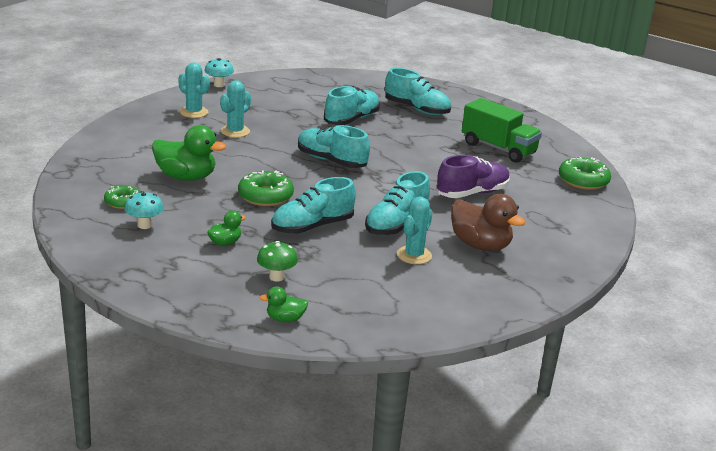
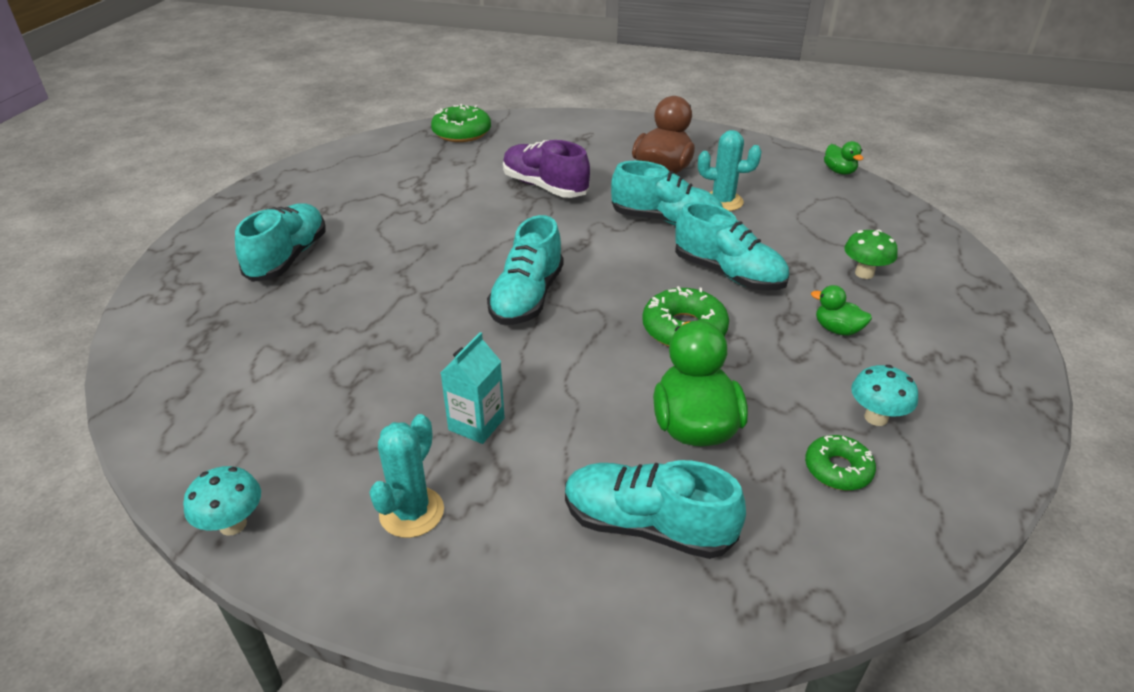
camera: 105 degrees left, 10 degrees up
turquoise cactus [220,80,251,138] -> turquoise carton [441,332,505,444]
green duck [259,286,308,322] -> green duck moved to [824,141,863,175]
turquoise shoe [324,86,380,125] -> turquoise shoe moved to [565,460,746,559]
green truck [462,98,542,163] -> none

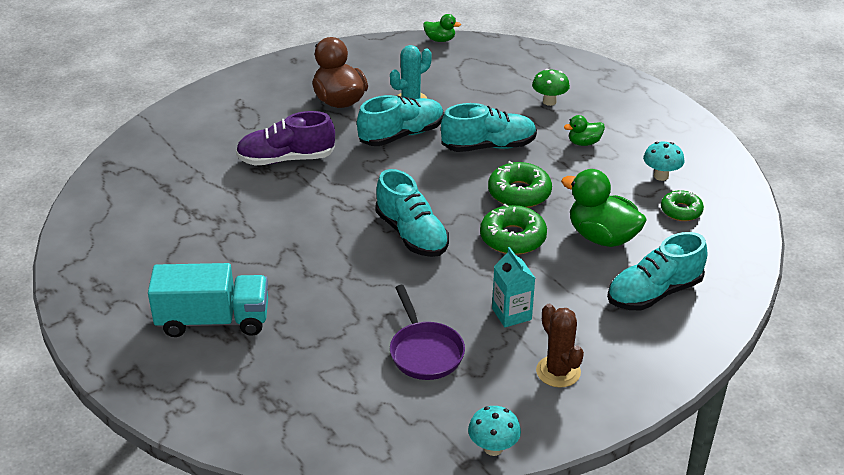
camera: 50 degrees left, 0 degrees up
turquoise shoe [235,204,326,282] -> turquoise truck [148,263,268,337]
turquoise cactus [369,414,444,538] -> brown cactus [536,304,584,388]
green donut [431,104,491,142] -> green donut moved to [480,204,547,255]
none -> purple pan [390,285,465,380]

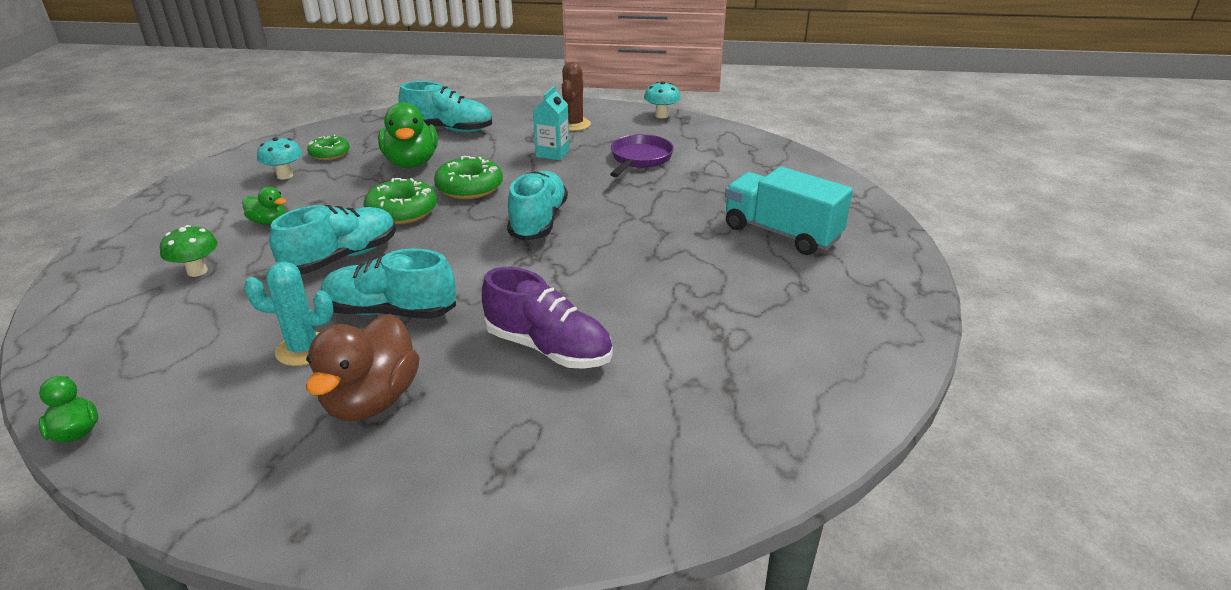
camera: 140 degrees left, 5 degrees down
turquoise shoe [441,103,537,152] -> turquoise shoe turned 105 degrees clockwise [269,205,396,274]

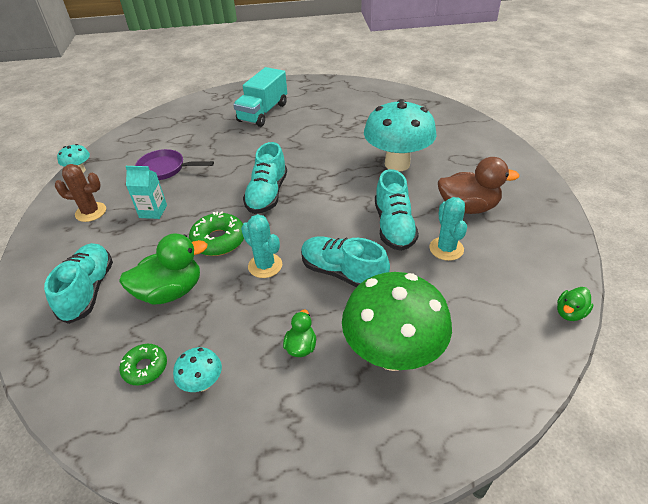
camera: 100 degrees left, 10 degrees up
green mushroom [160,225,218,277] -> green mushroom [342,272,452,371], size x2.25
green donut [363,178,437,225] -> turquoise cactus [241,214,282,278]
purple shoe [482,267,613,369] -> turquoise mushroom [364,99,437,172]
turquoise shoe [507,171,568,241] -> turquoise shoe turned 75 degrees counterclockwise [243,142,287,214]

